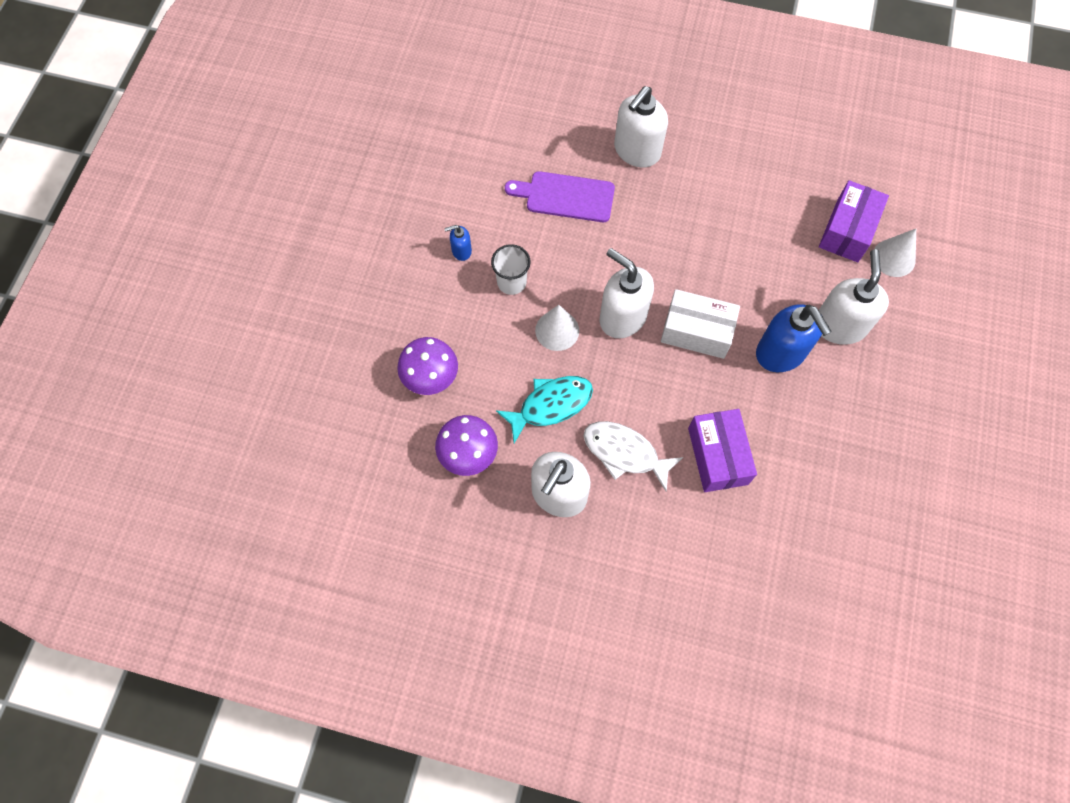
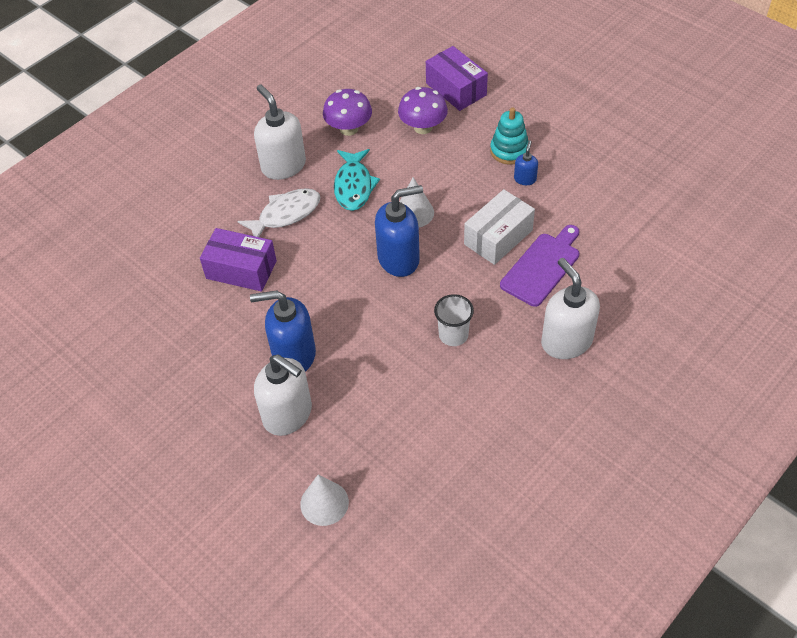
camera: 120 degrees right, 15 degrees down
white cup [491,244,531,295] -> white cup moved to [434,294,474,346]
white soap dispenser [600,248,654,338] -> blue soap dispenser [375,185,423,277]
white box [661,289,740,359] -> white box moved to [464,189,535,265]
purple box [819,180,889,262] -> purple box moved to [426,46,488,111]
none -> turquoise stacking toy [490,107,528,165]

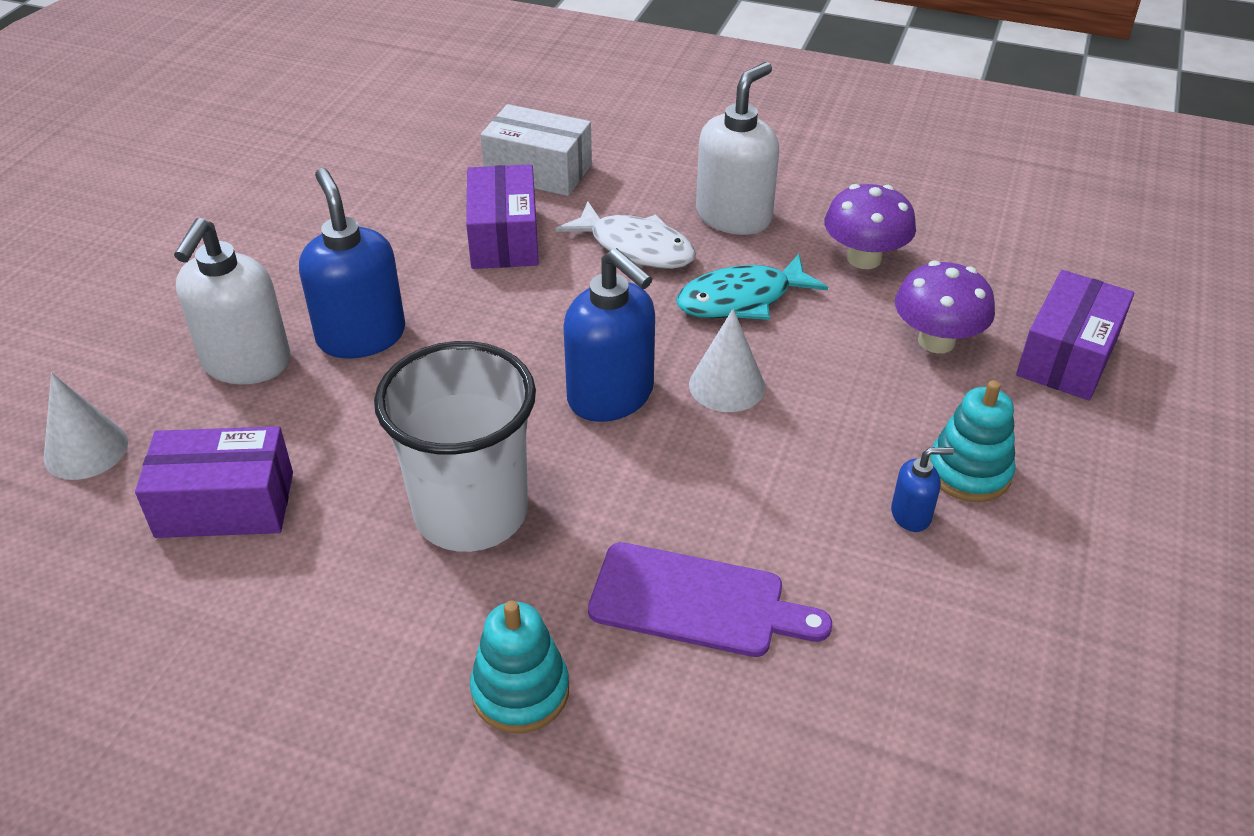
camera: 65 degrees right, 10 degrees down
white cup [434,294,474,346] -> white cup [374,341,536,552], size x1.98
white box [464,189,535,265] -> white box moved to [480,104,592,196]
white soap dispenser [541,258,600,359] -> turquoise stacking toy [470,601,569,733]
none -> purple box [135,426,293,538]

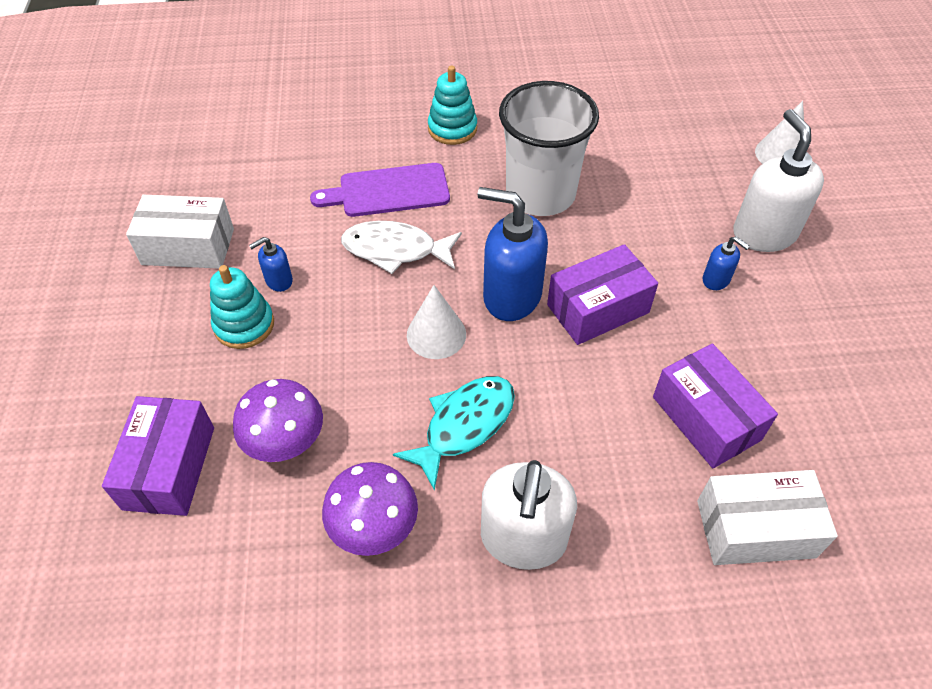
camera: 155 degrees right, 10 degrees up
purple box [135,426,293,538] -> purple box moved to [547,244,658,345]
blue soap dispenser [299,168,405,359] -> blue soap dispenser [703,236,750,290], size x0.47
white fish [556,202,696,269] -> white fish moved to [341,221,462,274]
none -> white box [126,195,234,269]

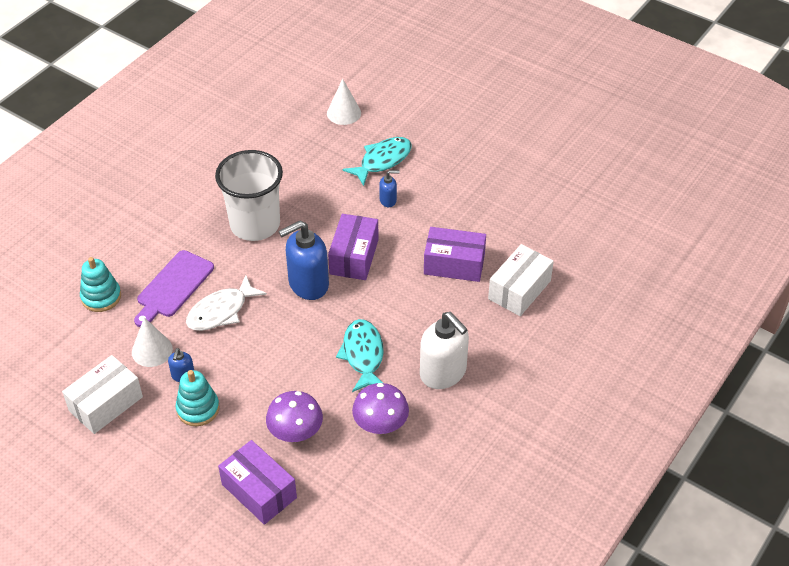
camera: 50 degrees left, 5 degrees down
white cone [407,285,466,359] -> white cone moved to [132,317,173,367]
turquoise stacking toy [428,65,477,145] -> turquoise stacking toy moved to [80,257,121,312]
white soap dispenser [733,109,824,252] -> turquoise fish [343,137,412,186]

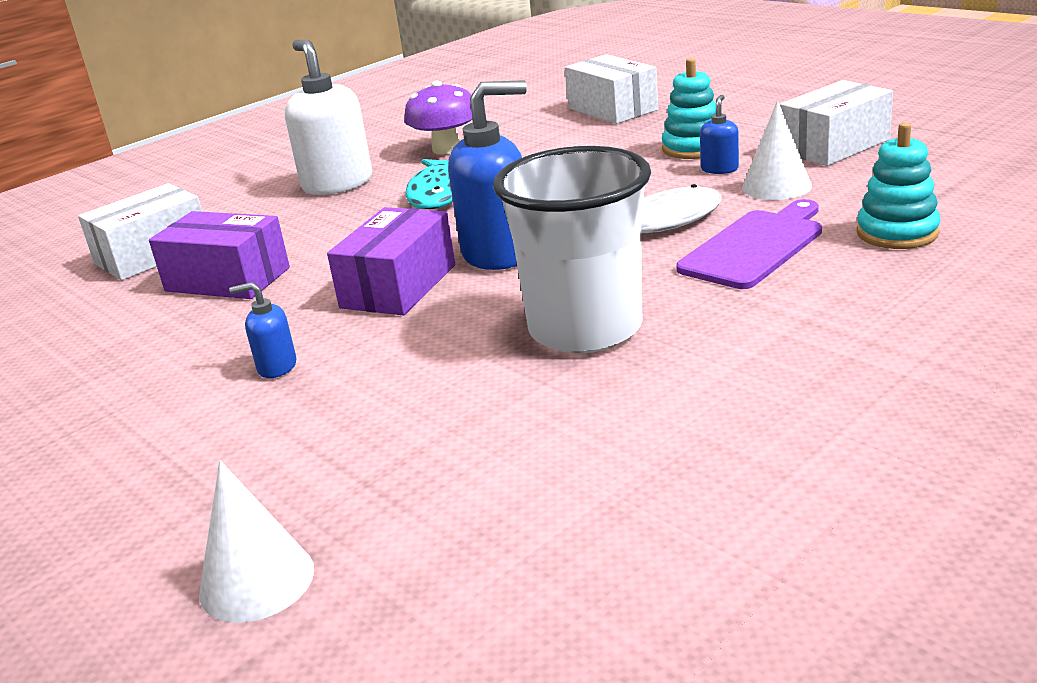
camera: 165 degrees left, 20 degrees down
purple box [218,440,297,525] -> white box [565,54,658,124]
purple mushroom [266,391,323,442] -> none
turquoise fish [343,137,412,186] -> none

